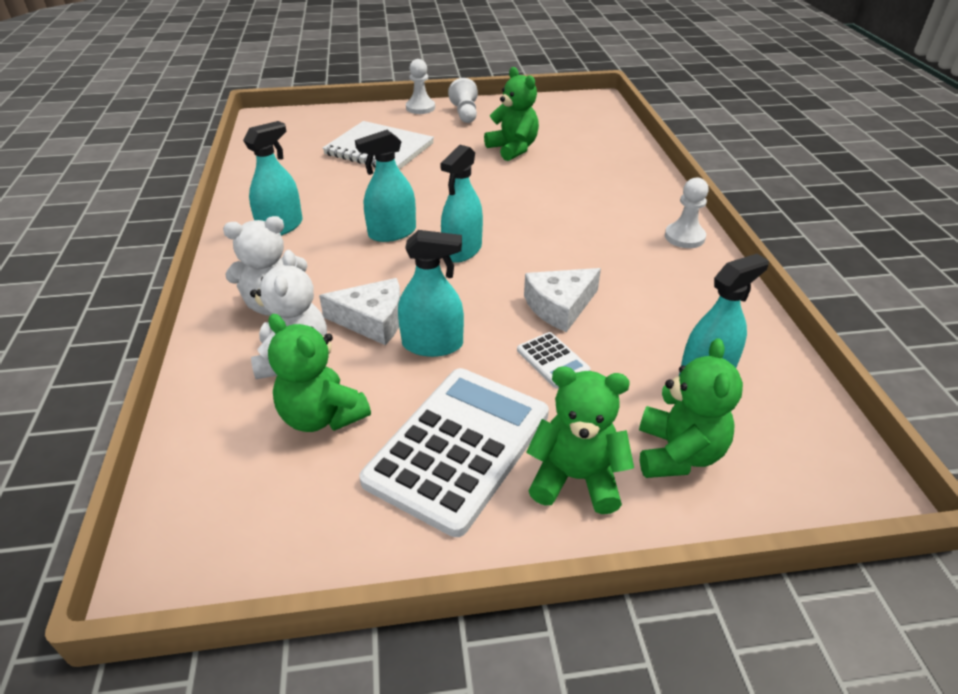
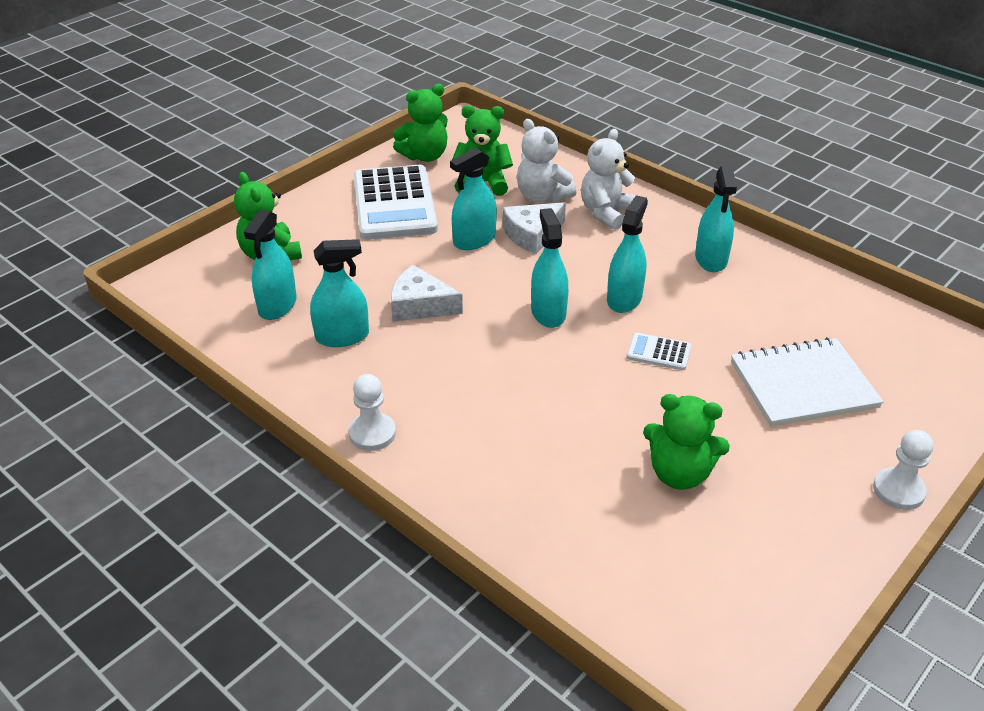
camera: 140 degrees right, 0 degrees up
white pawn [448,78,478,123] -> none
white calculator [517,332,591,388] -> white calculator moved to [627,333,691,370]
white cheese [524,268,601,332] -> white cheese turned 90 degrees counterclockwise [391,265,463,322]
green teddy bear [526,366,634,514] -> green teddy bear moved to [393,84,448,162]
none -> turquoise spray bottle [310,239,369,347]

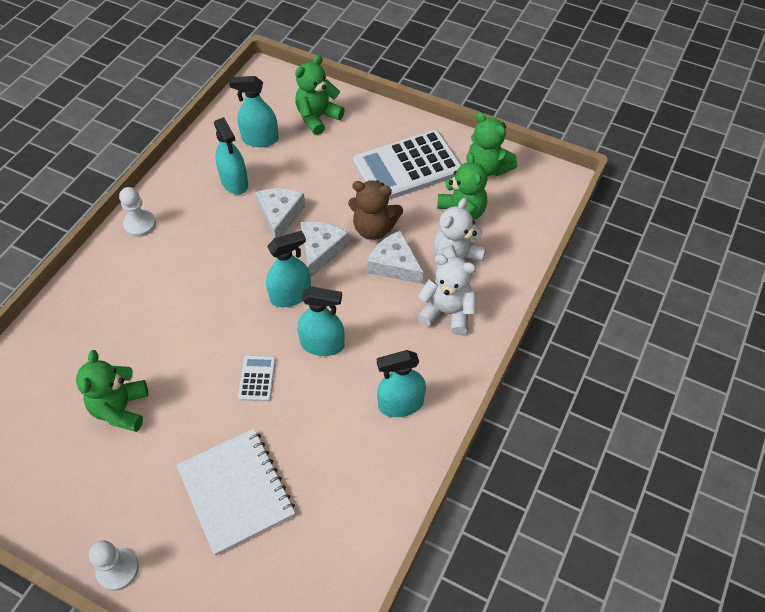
camera: 75 degrees right, 15 degrees up
turquoise spray bottle [450,148,497,250] -> brown teddy bear [348,180,403,240]
none -> white cheese [300,221,349,278]

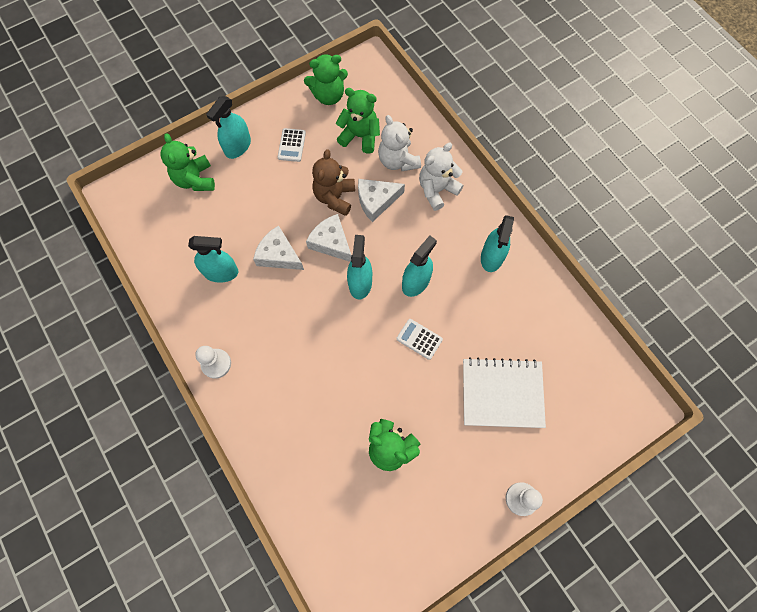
camera: 60 degrees left, 15 degrees up
turquoise spray bottle [229,76,279,147] -> turquoise spray bottle moved to [206,96,251,159]
brown teddy bear [348,180,403,240] -> brown teddy bear turned 150 degrees clockwise [312,149,355,216]
white calculator [353,130,461,200] -> white calculator [278,128,306,162], size x0.43

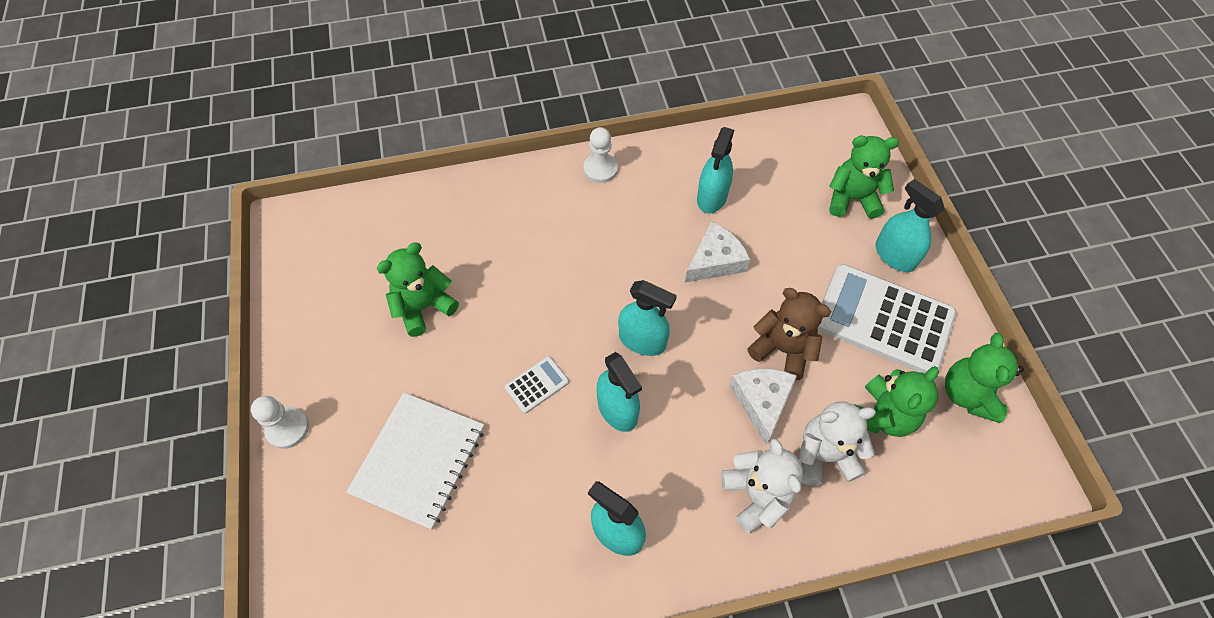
camera: 110 degrees right, 10 degrees down
white calculator [278,128,306,162] -> white calculator [817,264,956,374], size x2.32
white cheese [306,214,352,262] -> none

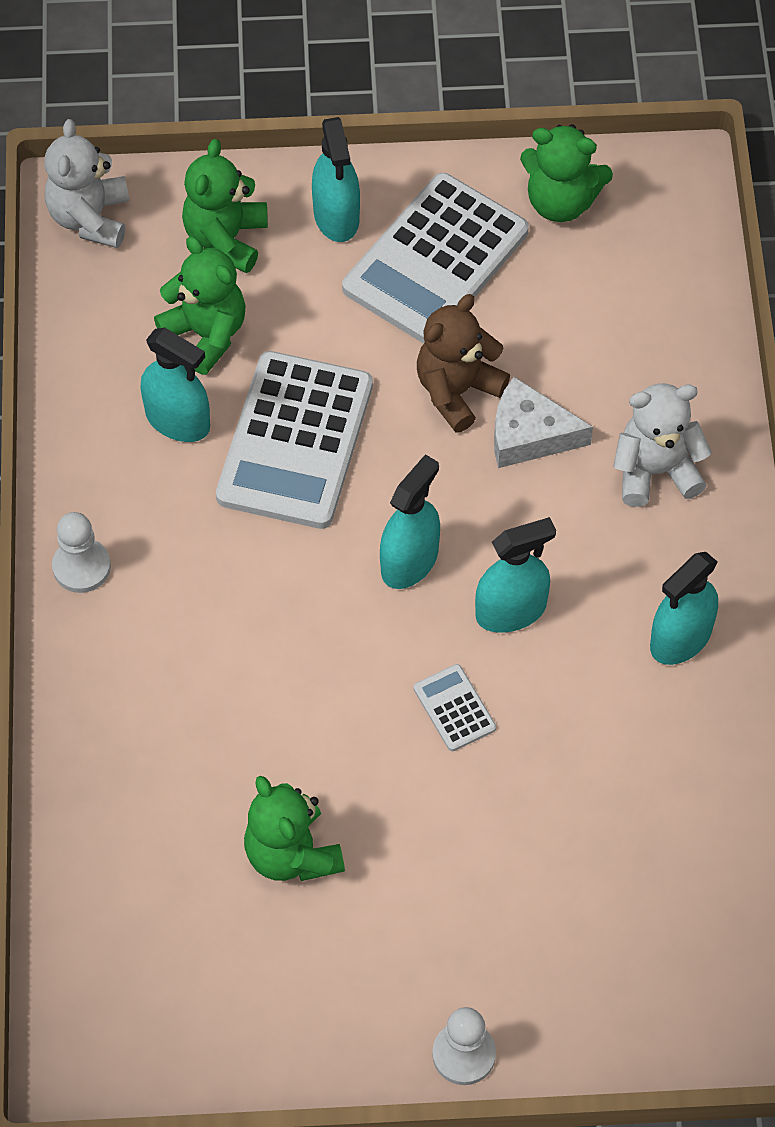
camera: 80 degrees left, 0 degrees up
white notebook [346,392,484,530] -> none
white cheese [685,222,751,282] -> white calculator [216,351,373,529]
white teddy bear [798,401,876,485] -> white teddy bear moved to [44,119,129,248]
green teddy bear [854,366,939,437] -> green teddy bear moved to [154,236,245,375]
turquoise spray bottle [875,179,945,272] -> turquoise spray bottle turned 75 degrees counterclockwise [312,117,360,242]

